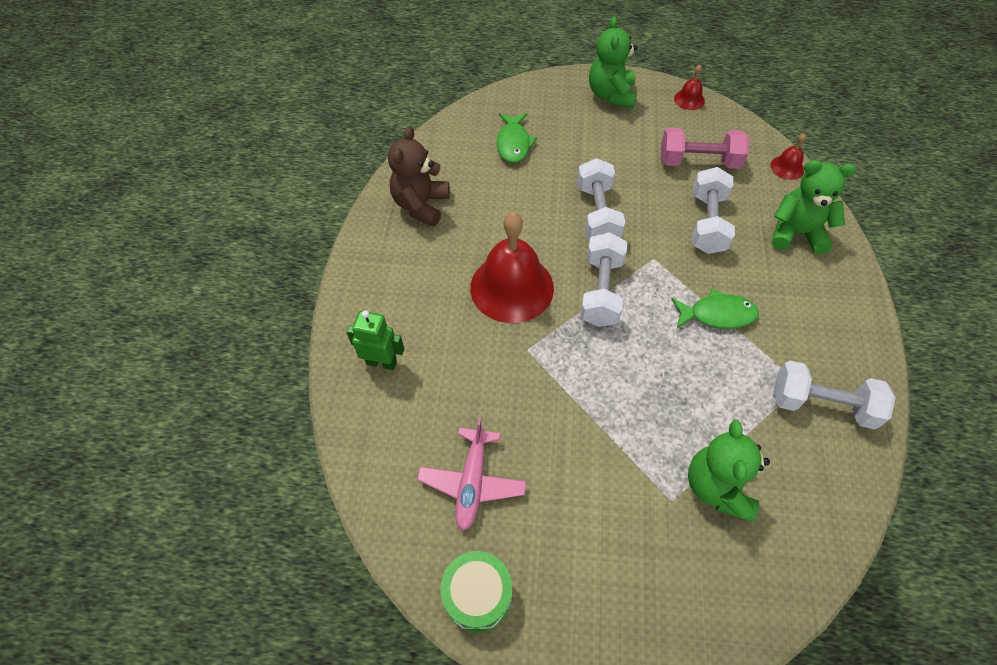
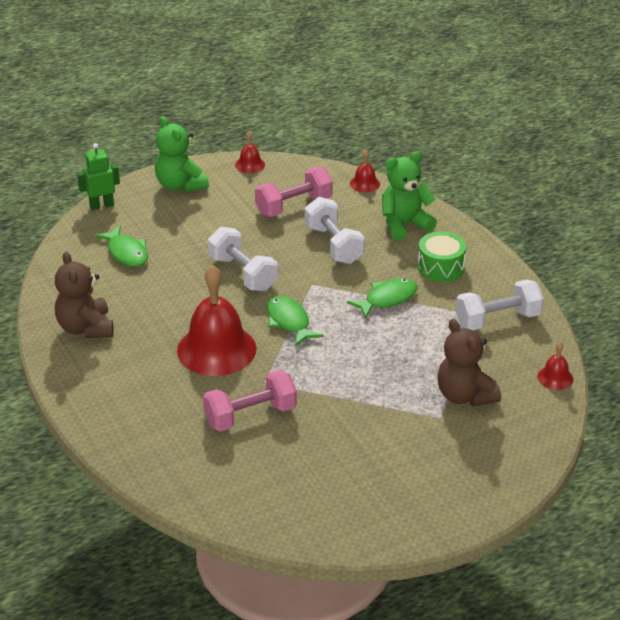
camera: 35 degrees left, 20 degrees down
green robot [346,310,404,370] -> green robot moved to [77,143,120,210]
pink plane [417,418,526,531] -> none
green drum [440,551,512,633] -> green drum moved to [418,231,466,282]
white dumbbell [580,232,627,327] -> green fish [267,296,324,346]
green teddy bear [688,420,770,522] -> brown teddy bear [437,319,501,407]
none -> pink dumbbell [203,370,297,431]
none -> red bell [537,341,573,390]

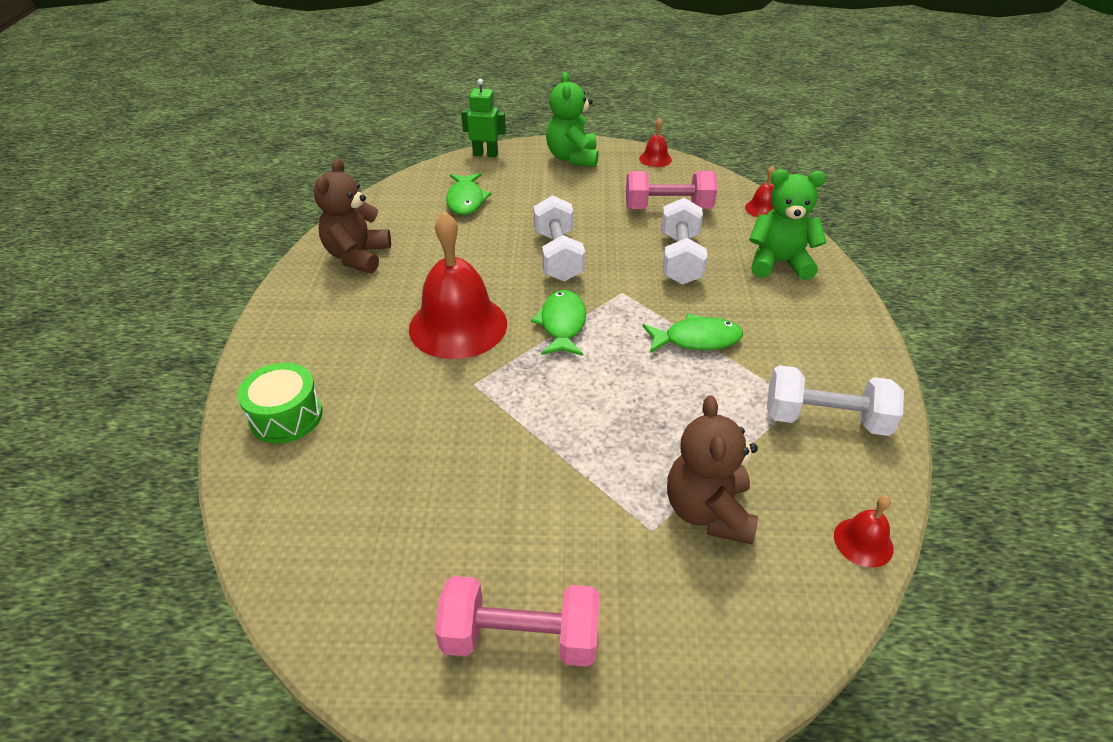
camera: 30 degrees right, 5 degrees up
pink dumbbell [203,370,297,431] -> pink dumbbell moved to [435,576,599,667]
green drum [418,231,466,282] -> green drum moved to [237,362,323,444]

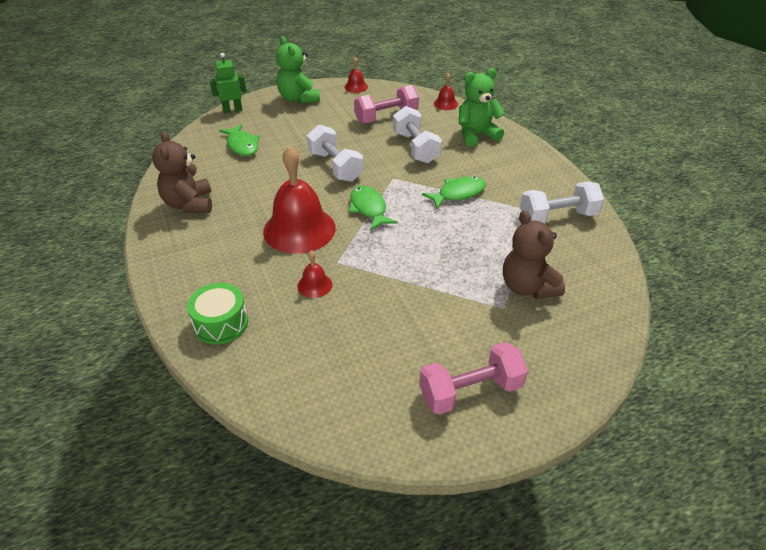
camera: 25 degrees left, 0 degrees up
red bell [834,495,893,568] -> red bell moved to [297,250,332,298]

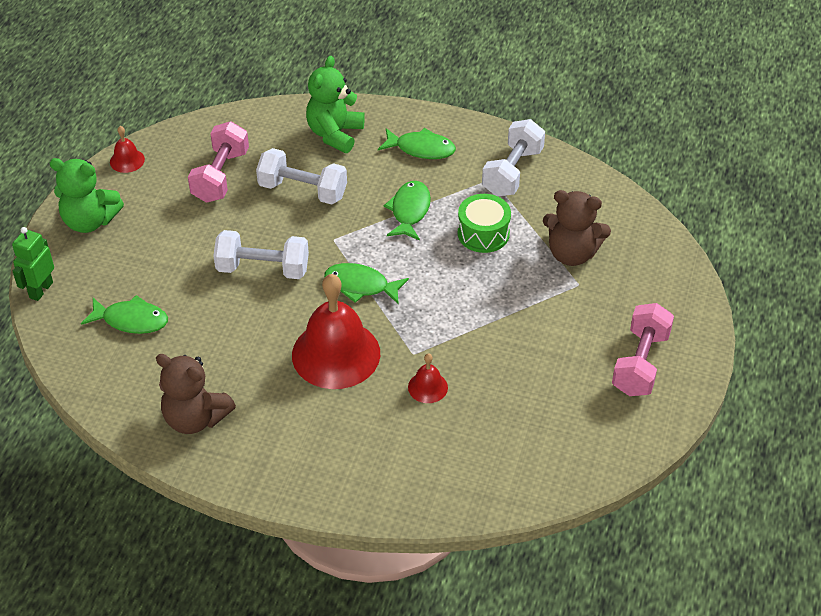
camera: 50 degrees left, 5 degrees up
green drum [187,283,248,344] -> green drum moved to [458,194,511,253]
red bell [434,73,458,110] -> none
none -> green fish [378,128,456,159]

